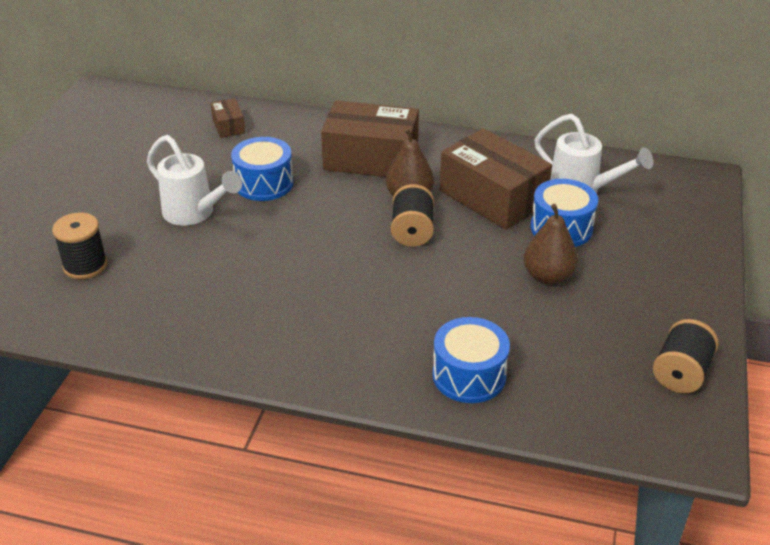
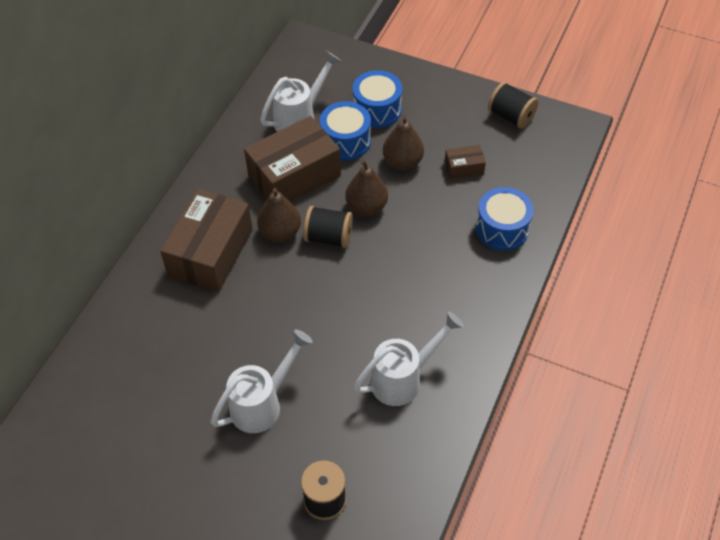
camera: 80 degrees left, 15 degrees up
brown box [210,98,245,138] -> brown box moved to [445,145,486,179]
blue drum [231,137,293,201] -> blue drum moved to [353,70,402,128]
none -> brown pear [345,160,388,216]
none -> white watering can [353,312,464,406]

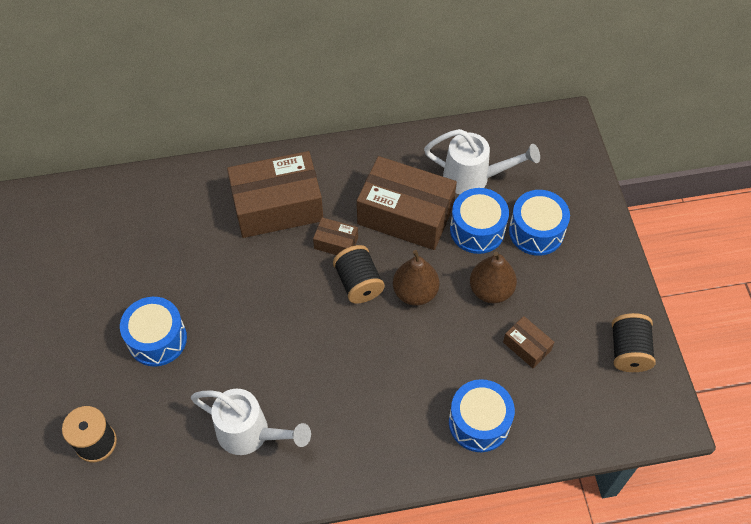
camera: 55 degrees right, 5 degrees up
white watering can [210,329,313,433] -> blue drum [120,297,187,367]
brown pear [257,188,301,242] -> brown box [313,217,358,255]

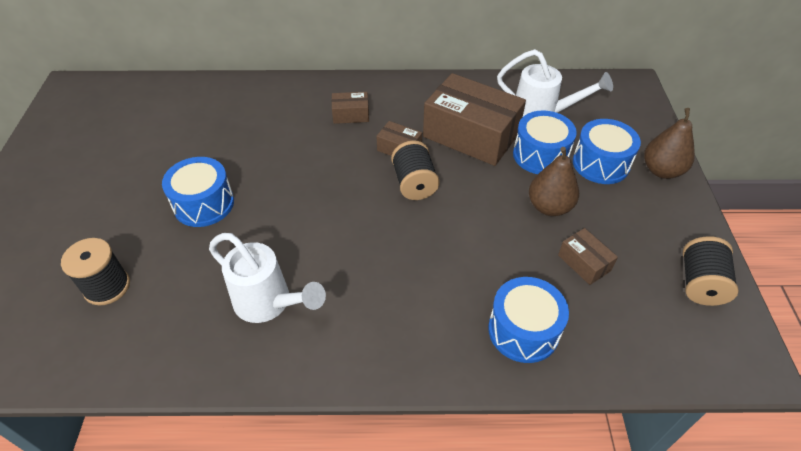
camera: 10 degrees right, 10 degrees down
brown box [227,151,323,238] -> brown box [332,92,369,124], size x0.45
brown pear [393,250,440,306] -> brown pear moved to [644,108,695,179]

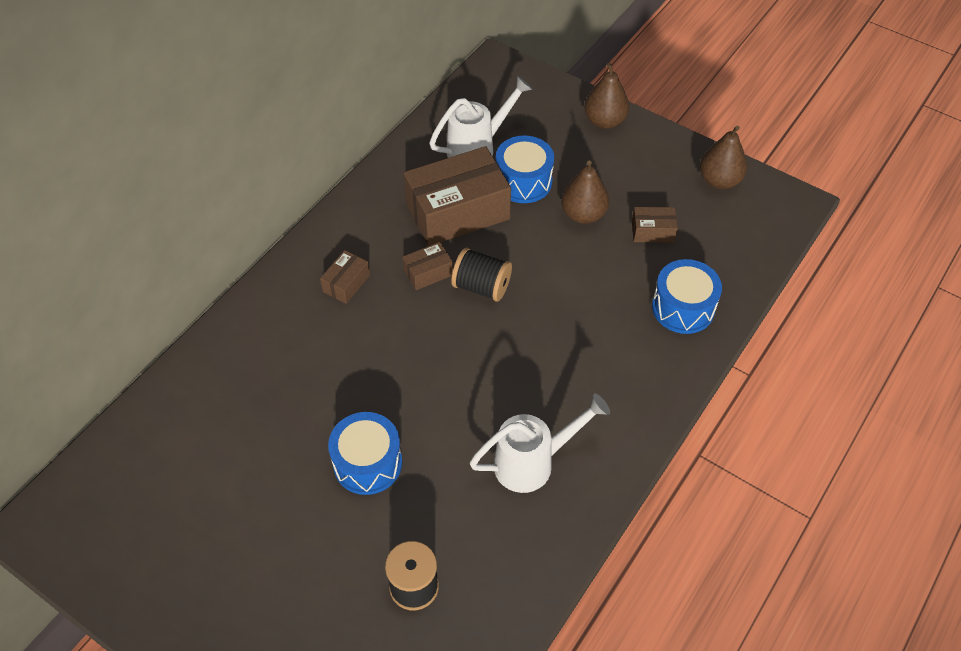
camera: 55 degrees left, 5 degrees up
blue drum [573,119,641,184] -> none
black spool [683,236,739,306] -> brown pear [700,126,747,189]

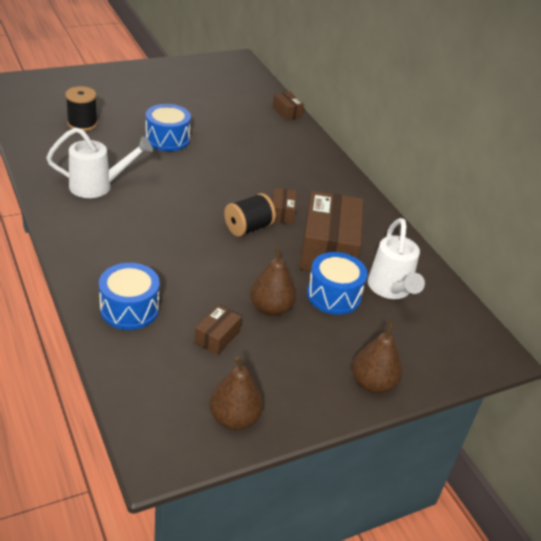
camera: 115 degrees right, 15 degrees down
brown box [320,250,370,304] -> brown box moved to [273,92,304,120]
white watering can [470,393,610,493] -> white watering can turned 105 degrees counterclockwise [46,127,153,198]

